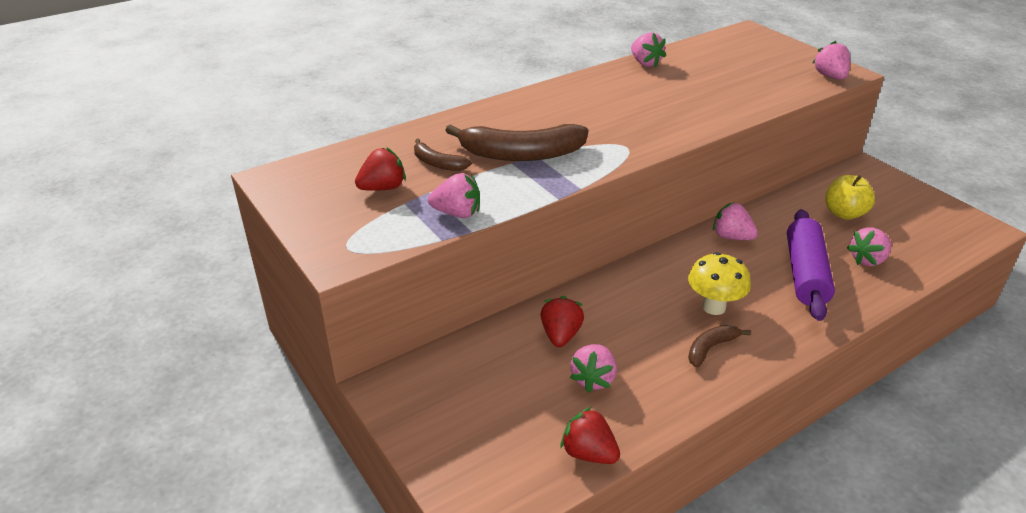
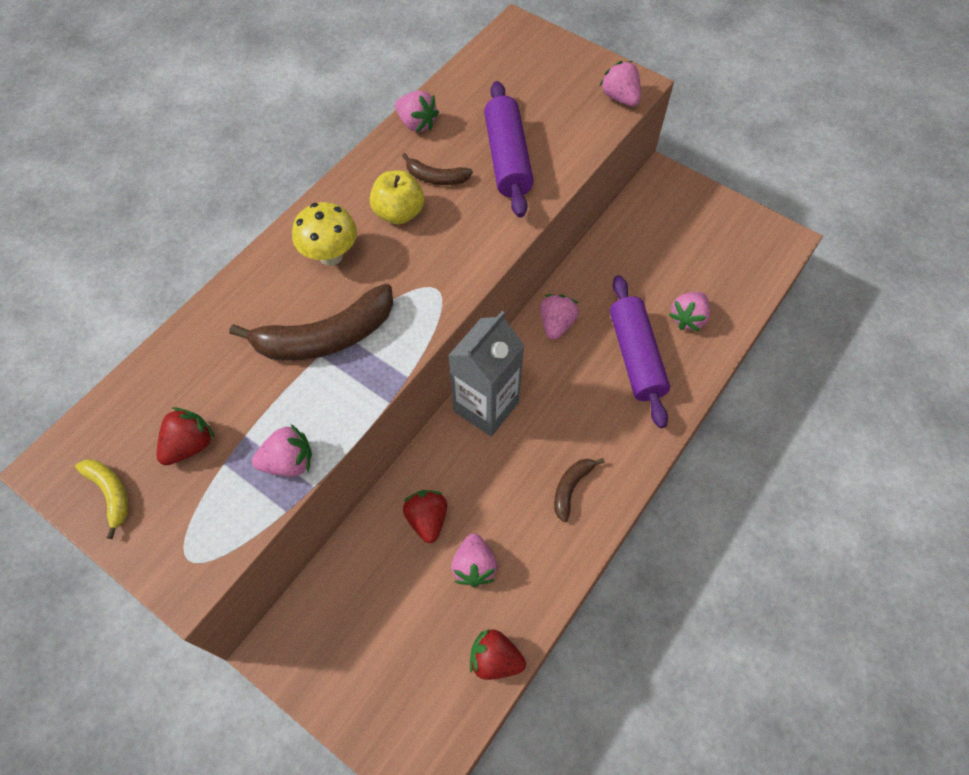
camera: 20 degrees left, 25 degrees up
brown banana [414,139,472,171] -> brown banana moved to [402,153,473,185]
yellow mushroom [688,252,751,315] -> yellow mushroom moved to [292,202,357,266]
pink strawberry [713,202,758,240] -> pink strawberry turned 90 degrees clockwise [540,294,579,340]
yellow apple [825,175,875,220] -> yellow apple moved to [370,170,424,225]
none -> yellow banana [75,460,128,539]
none -> grey carton [448,311,525,436]
none -> purple rolling pin [484,81,534,218]

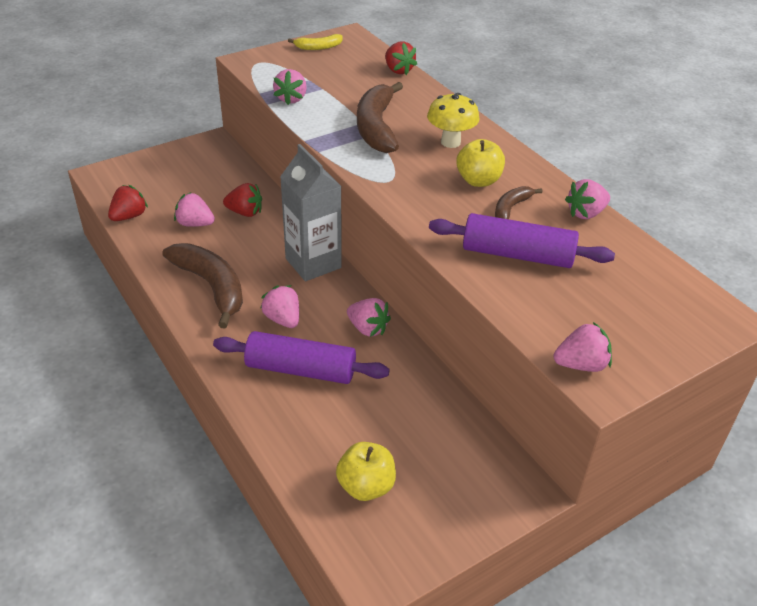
camera: 110 degrees right, 20 degrees down
red strawberry [157,407,215,465] -> red strawberry moved to [385,41,417,75]
brown banana [554,458,605,522] -> brown banana [162,243,243,329], size x1.96
pink strawberry [669,292,710,331] -> pink strawberry moved to [260,285,299,328]
none -> yellow apple [336,442,396,501]

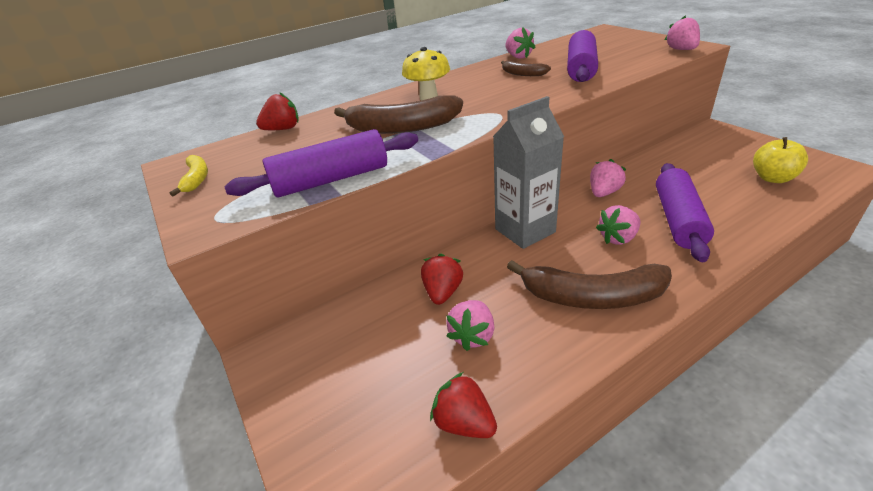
camera: 85 degrees left, 5 degrees down
brown banana [162,243,243,329] -> brown banana turned 135 degrees counterclockwise [507,260,672,309]
pink strawberry [273,69,307,105] -> purple rolling pin [224,129,418,198]
yellow apple [456,139,505,187] -> none

